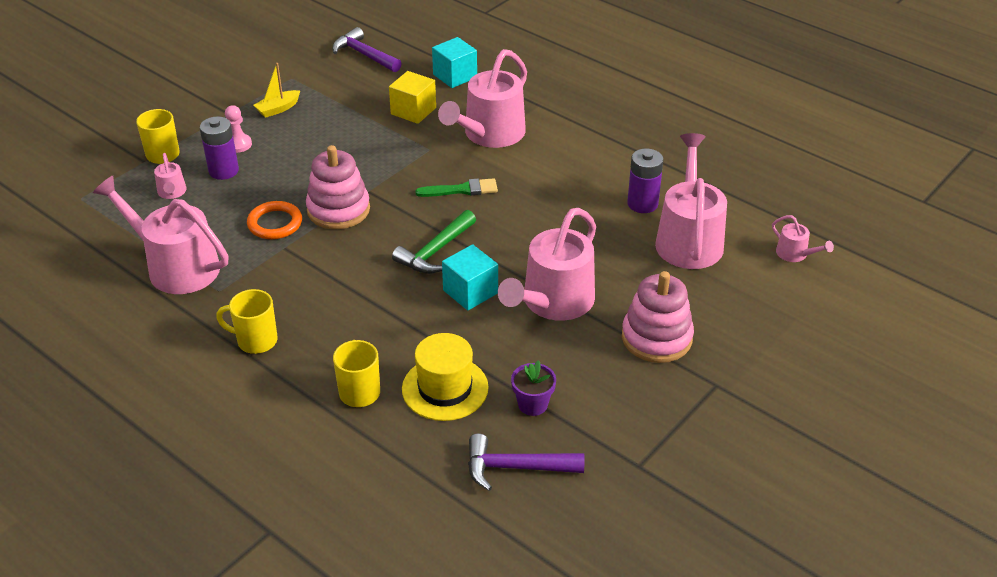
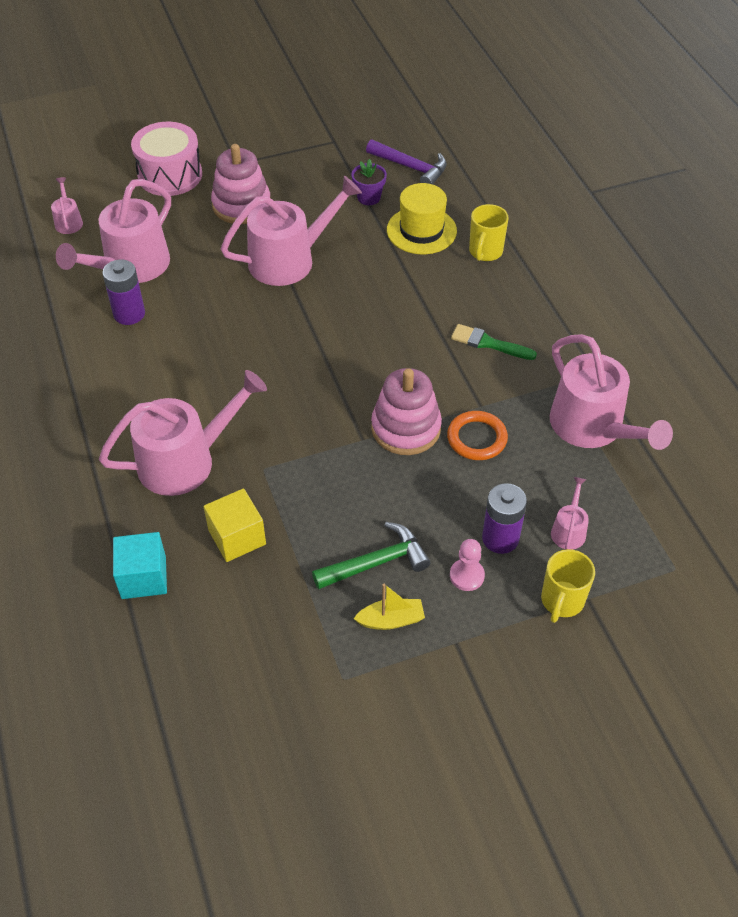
camera: 150 degrees left, 10 degrees up
yellow mug [216,289,278,354] -> none
purple hammer [332,27,402,72] -> none
green hammer [392,210,476,274] -> green hammer moved to [312,522,430,589]
green brush [415,178,498,197] -> green brush moved to [451,324,537,360]
turquoise cube [442,244,498,310] -> none
none -> pink drum [131,122,202,196]

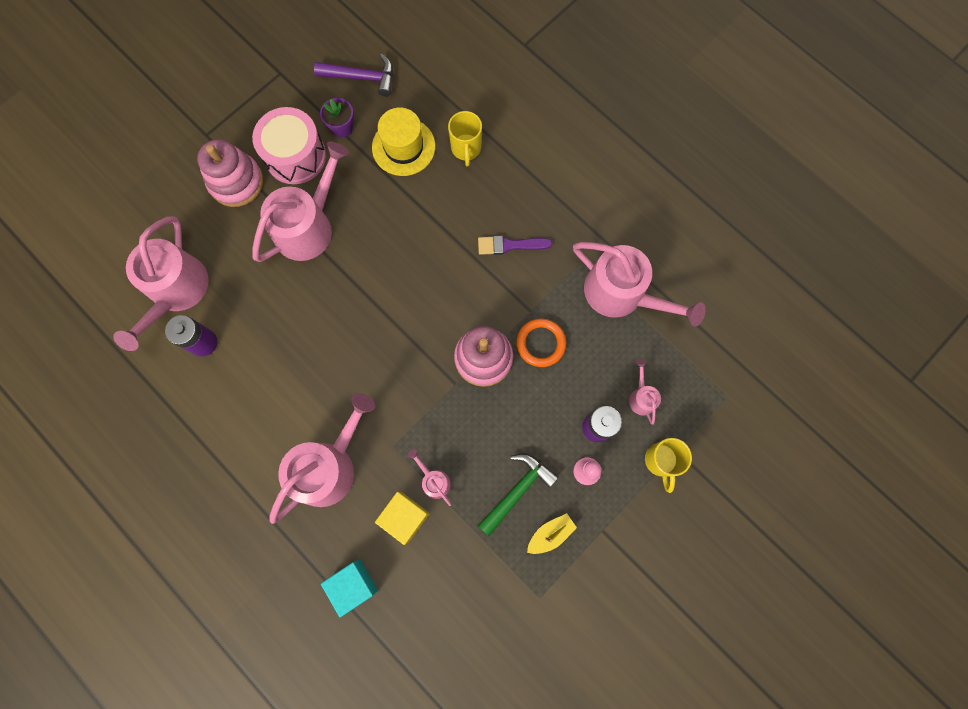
camera: 25 degrees left, 25 degrees up
pink watering can [51,177,83,234] -> pink watering can moved to [407,449,452,506]
pink drum [131,122,202,196] -> pink drum moved to [252,107,326,184]
green brush [451,324,537,360] -> purple brush [478,235,552,255]

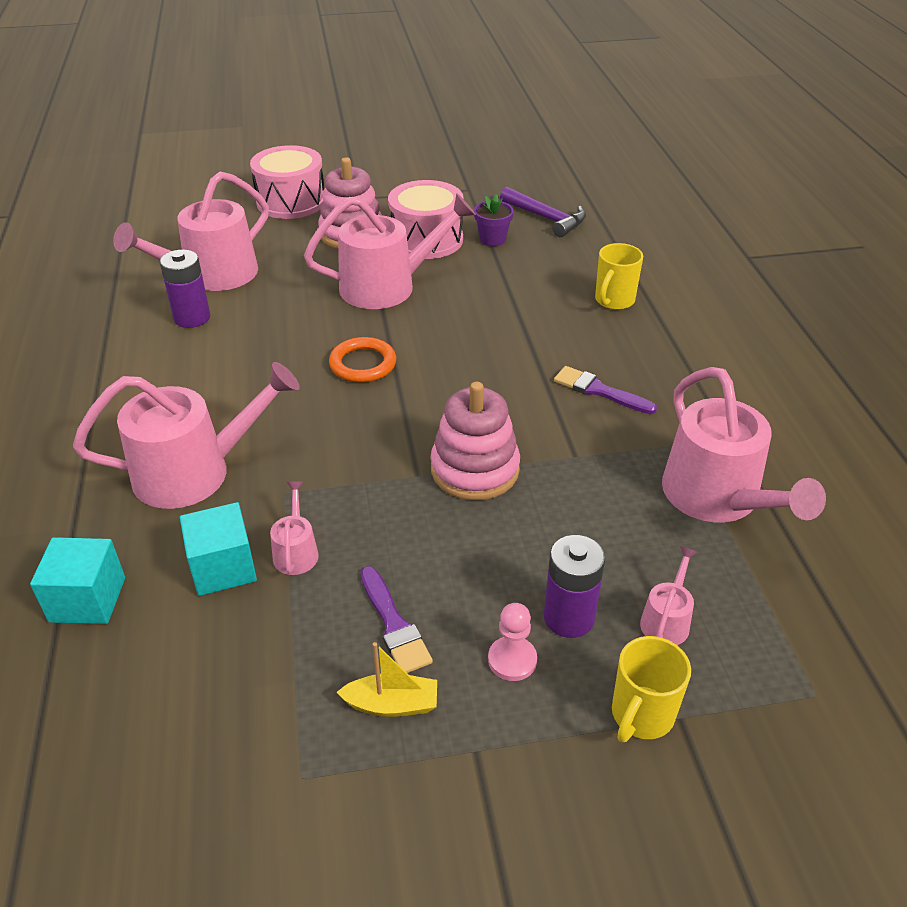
camera: 35 degrees right, 35 degrees down
yellow hat [372,107,435,176] -> none
yellow cube [375,492,430,545] -> turquoise cube [180,502,257,596]
green hammer [478,453,559,536] -> purple brush [360,566,433,673]
orange ring [516,319,566,367] -> orange ring moved to [329,337,396,383]
none -> pink drum [250,145,324,219]

